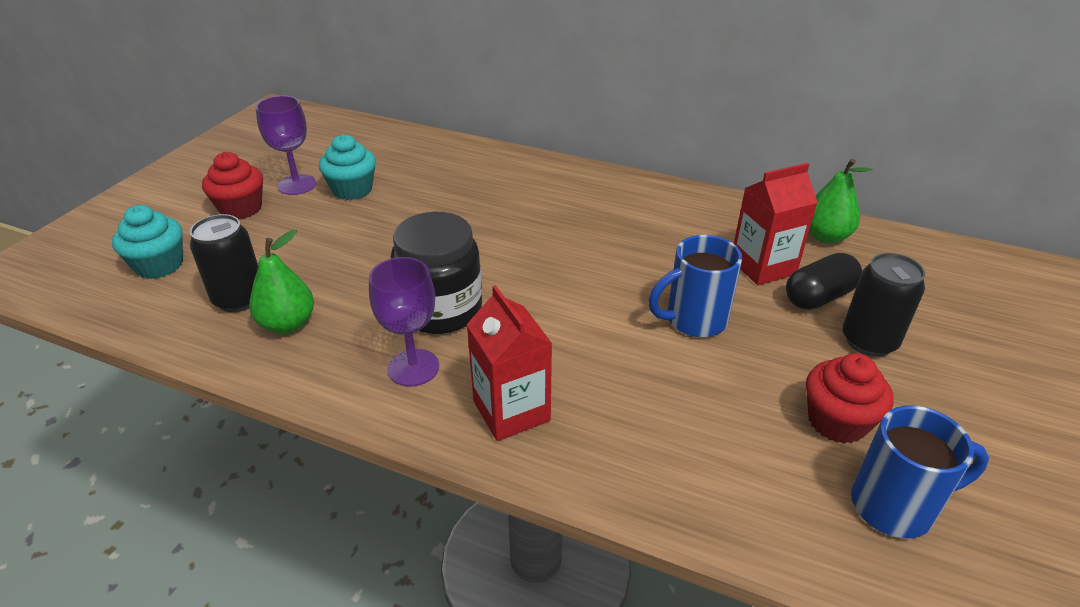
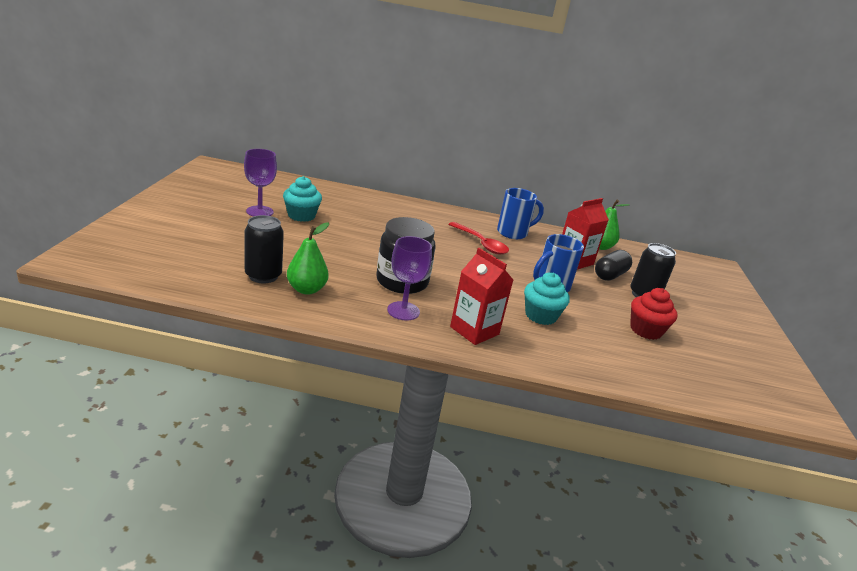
camera: 20 degrees left, 10 degrees down
turquoise cupcake [112,205,183,279] -> turquoise cupcake moved to [524,272,570,325]
red cupcake [202,152,263,220] -> none
blue mug [851,405,989,538] -> blue mug moved to [497,188,544,239]
none -> red spoon [448,222,509,254]

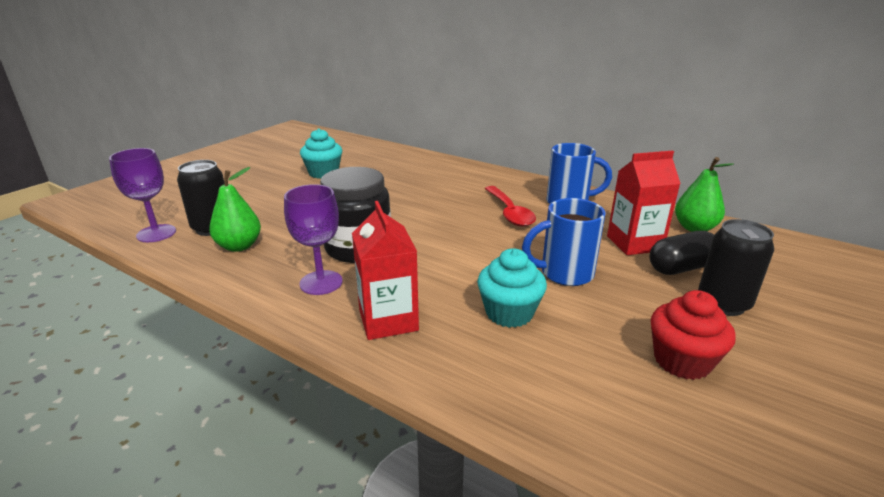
camera: 30 degrees right, 0 degrees up
purple goblet [244,149,277,217] -> purple goblet moved to [109,148,176,242]

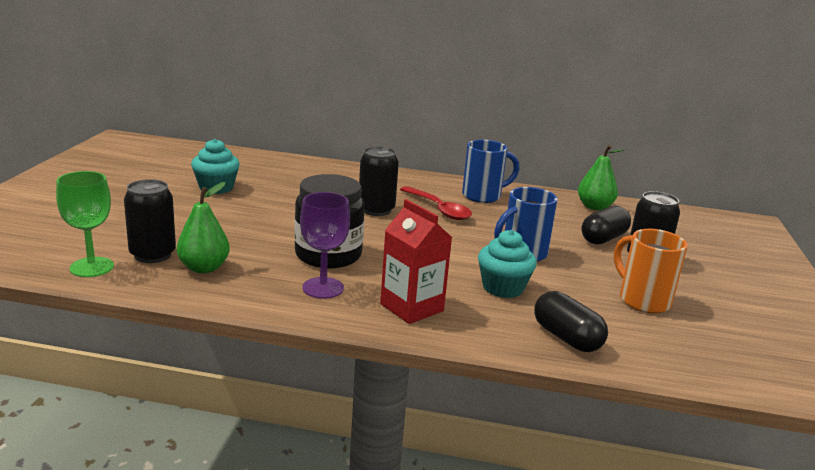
camera: 25 degrees left, 5 degrees down
purple goblet [109,148,176,242] -> green goblet [56,171,114,277]
red carton [607,151,681,255] -> none
red cupcake [651,290,736,380] -> orange mug [614,229,688,313]
none -> black can [359,146,399,216]
none -> black capsule [534,291,608,352]

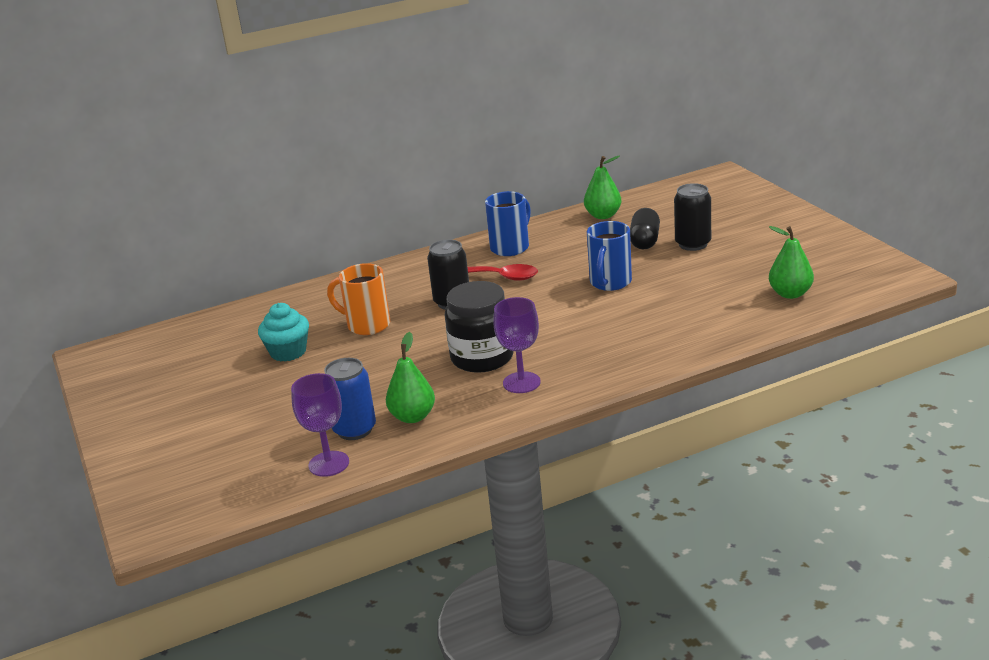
camera: 30 degrees left, 5 degrees up
green goblet [56,171,114,277] -> purple goblet [291,373,349,477]
black can [124,179,176,263] -> blue can [324,358,376,440]
red carton [380,199,452,324] -> none
turquoise cupcake [478,230,537,298] -> none
black capsule [534,291,608,352] -> none
orange mug [614,229,688,313] -> orange mug moved to [327,263,390,335]
none -> green pear [769,226,814,299]

